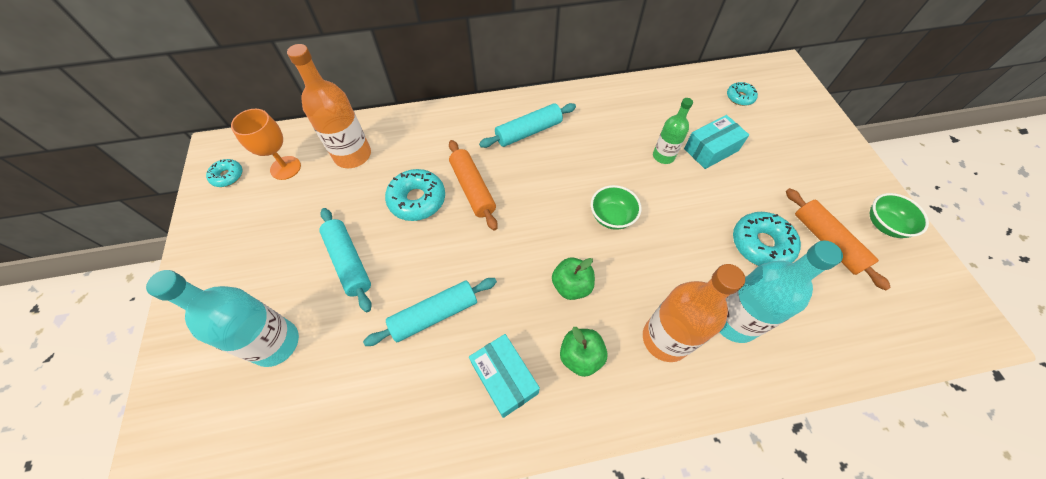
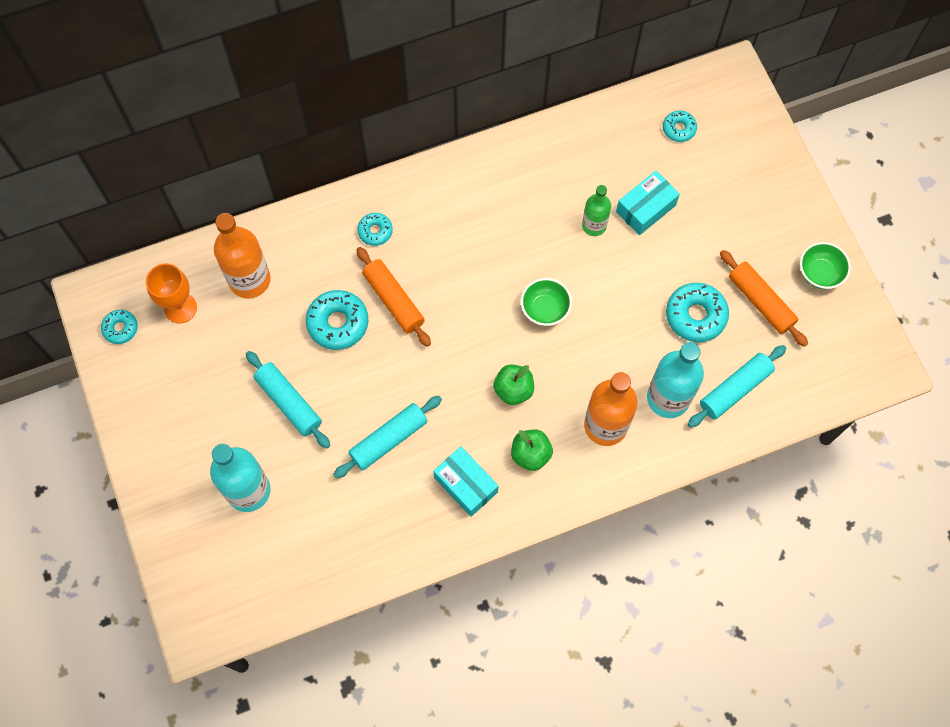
camera: 10 degrees left, 10 degrees up
turquoise rolling pin [479,103,576,148] -> turquoise rolling pin moved to [688,345,786,428]
none -> turquoise donut [357,213,393,246]

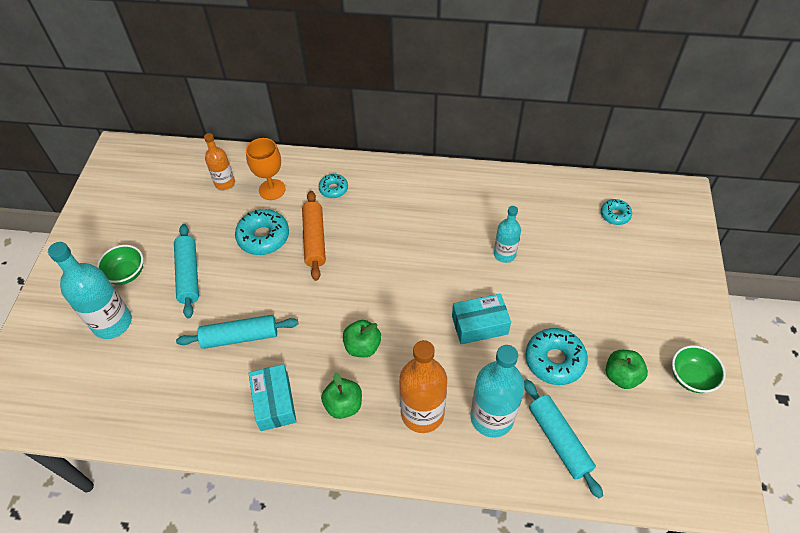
camera: 30 degrees right, 15 degrees down
turquoise donut [101,310,138,344] -> none
orange goblet [146,263,197,324] -> orange goblet moved to [246,138,286,200]
orange bottle [214,213,270,299] -> orange bottle [204,133,235,190], size x0.59
green bowl [521,278,572,326] -> green bowl moved to [97,245,143,285]
green bottle [582,185,611,236] -> turquoise bottle [494,206,521,263]
turquoise box [616,171,680,235] -> turquoise box moved to [452,294,511,344]
turquoise rolling pin [688,345,786,428] -> turquoise rolling pin turned 75 degrees clockwise [524,379,603,498]
orange rolling pin [720,250,808,347] -> green apple [606,350,648,389]

